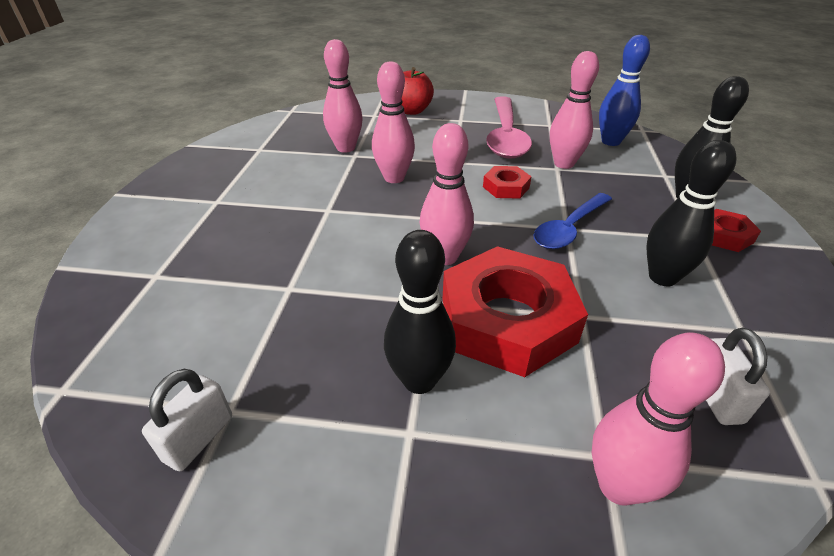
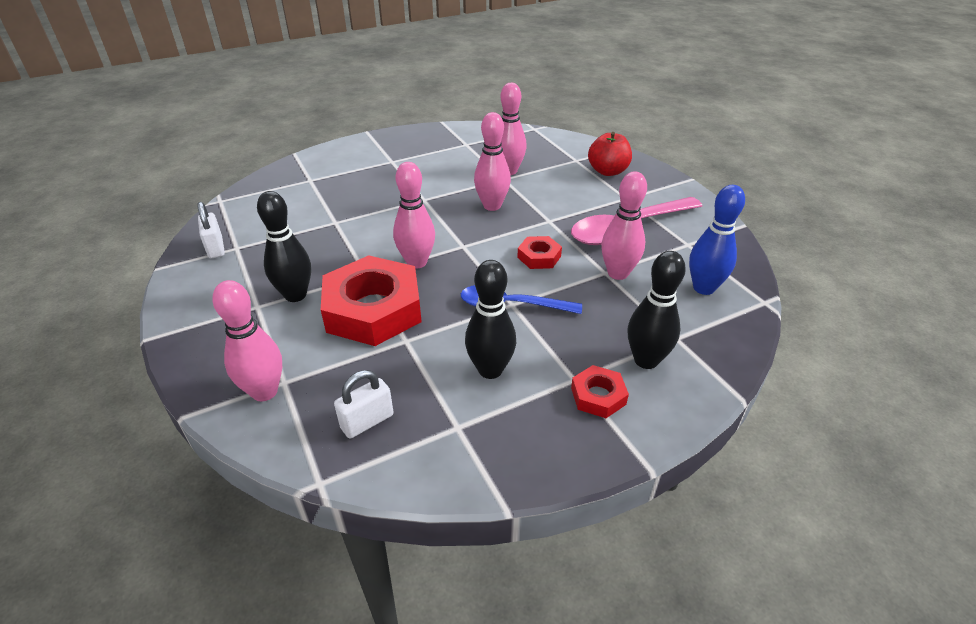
camera: 55 degrees right, 0 degrees up
white padlock [142,369,232,471] -> white padlock turned 75 degrees clockwise [198,202,225,259]

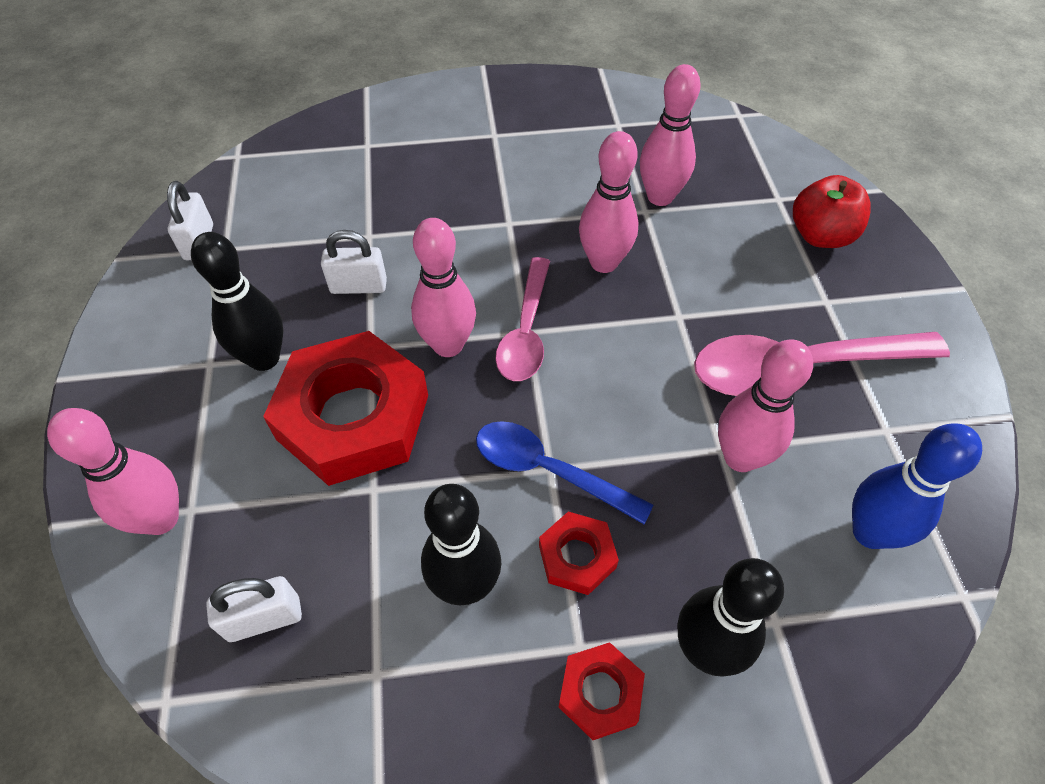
camera: 20 degrees right, 15 degrees up
red nut [517,236,562,269] -> red nut moved to [539,512,619,595]
none -> white padlock [321,230,387,294]
none -> pink spoon [495,257,550,381]

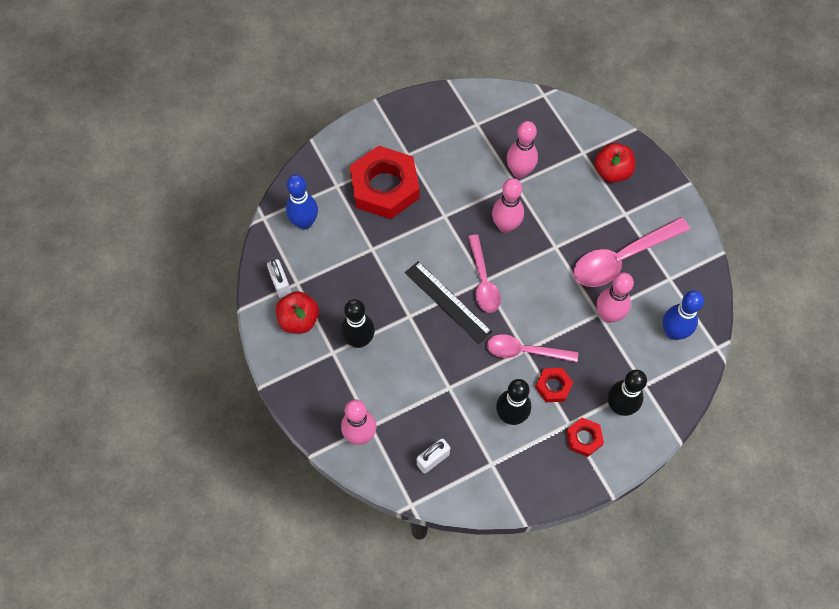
camera: 20 degrees left, 10 degrees up
red nut [263,331,428,486] -> red nut moved to [350,146,419,219]
white padlock [321,230,387,294] -> none
pink bowling pin [411,218,476,357] -> black ruler [405,261,492,344]
blue spoon [476,421,653,524] -> pink spoon [487,334,578,362]
none -> red apple [276,291,319,333]
none -> blue bowling pin [286,175,318,229]

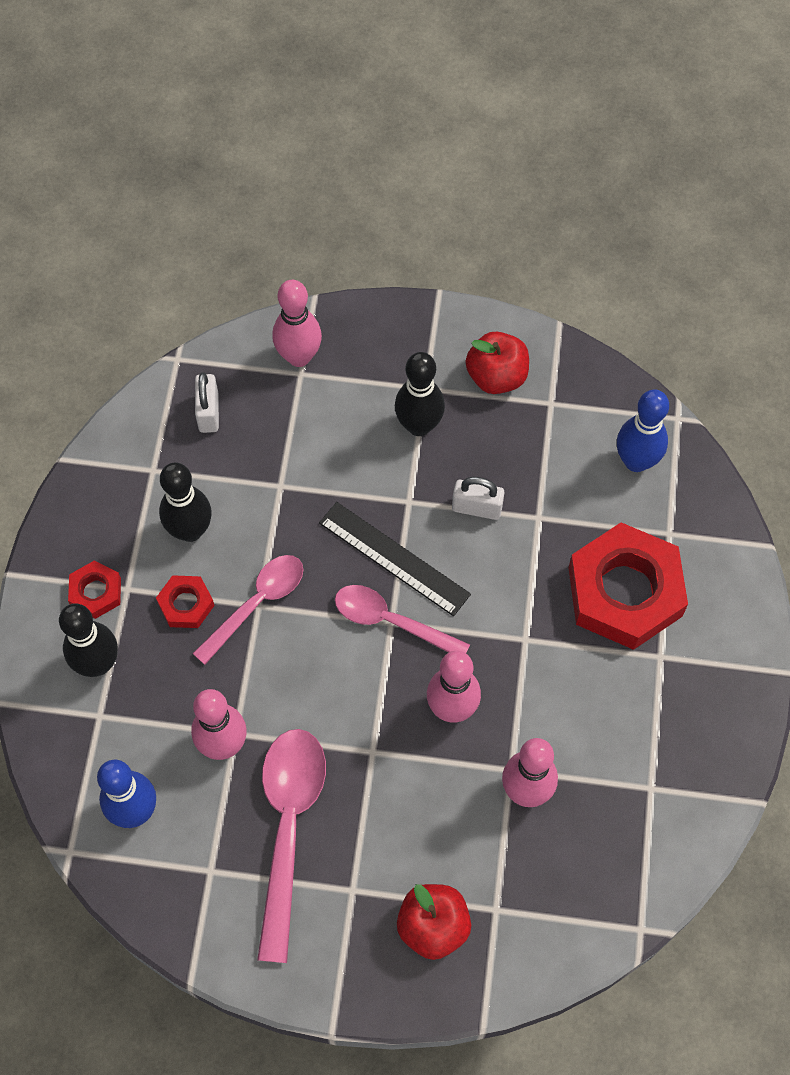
camera: 125 degrees right, 0 degrees up
white padlock [267,259,291,298] -> white padlock moved to [452,477,505,520]
black ruler [405,261,492,344] -> black ruler turned 45 degrees clockwise [319,502,471,616]

